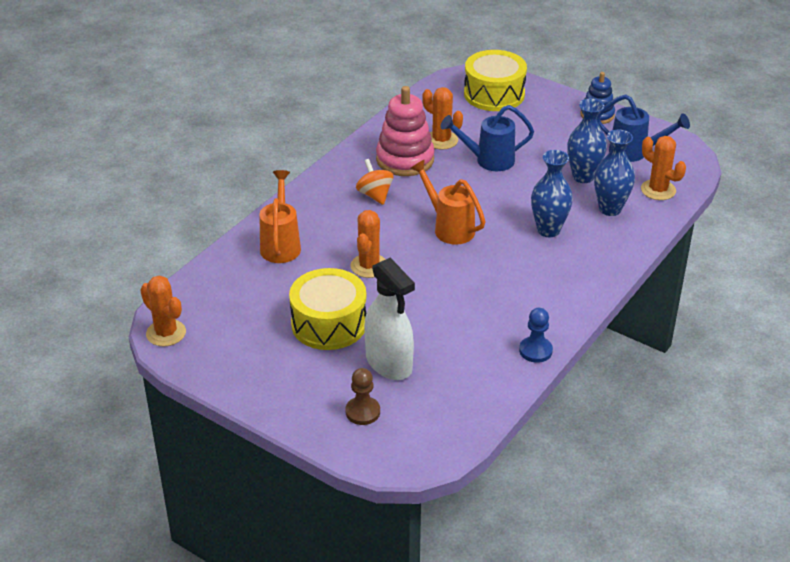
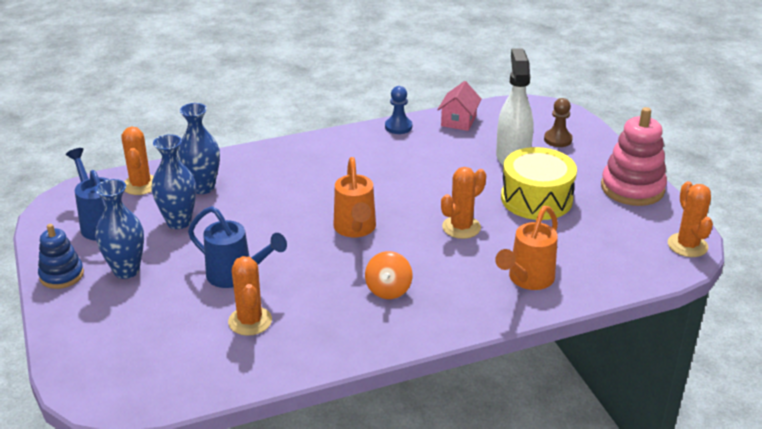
camera: 145 degrees left, 5 degrees down
pink stacking toy [376,86,435,176] -> pink stacking toy moved to [601,107,667,206]
yellow drum [464,50,527,111] -> none
blue vase [531,150,573,238] -> blue vase moved to [95,179,144,279]
none -> pink house [437,81,482,131]

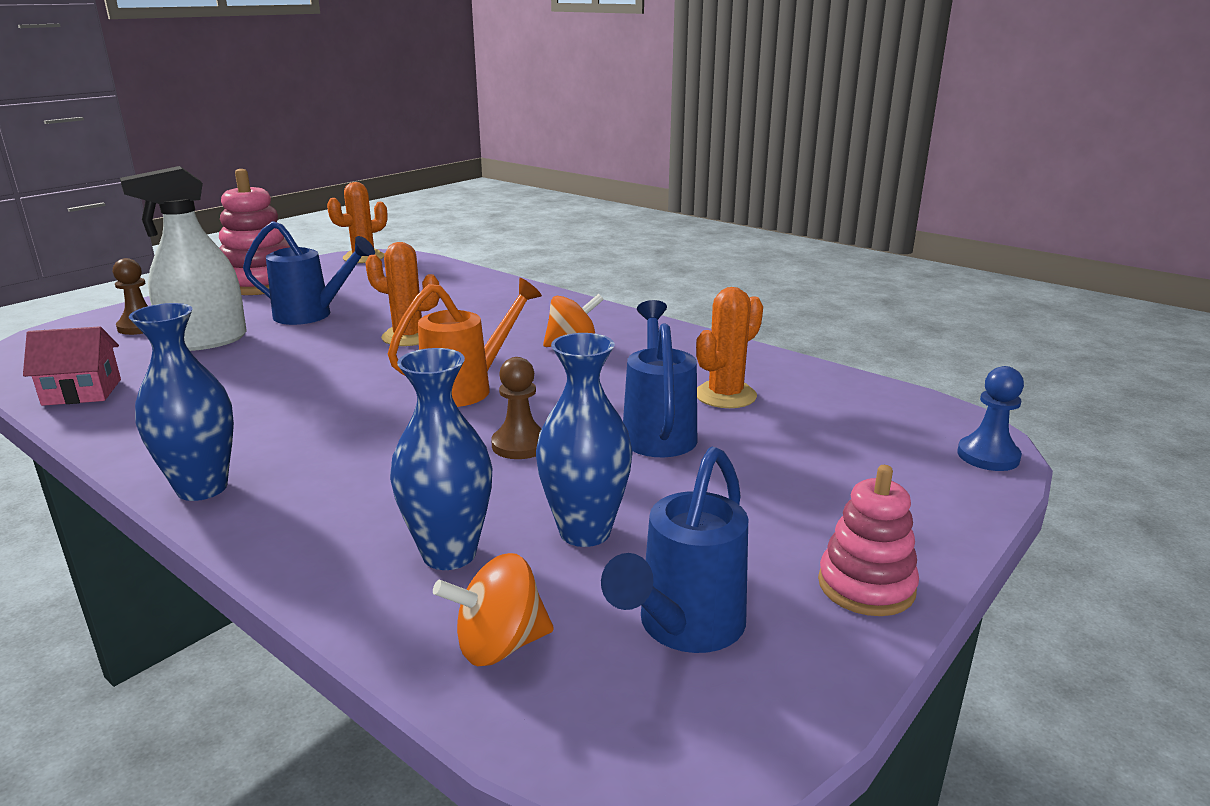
camera: 120 degrees left, 10 degrees down
blue stacking toy [38,224,84,289] -> pink stacking toy [818,465,919,616]
blue vase [95,179,144,279] -> blue vase moved to [129,303,234,501]
orange cactus [121,127,154,195] -> orange spinning top [433,553,554,666]
blue pawn [385,86,412,134] -> blue pawn moved to [957,366,1024,471]
orange watering can [495,206,558,290] -> none
yellow drum [501,147,577,220] -> blue watering can [243,221,375,325]
none -> brown pawn [491,357,542,459]

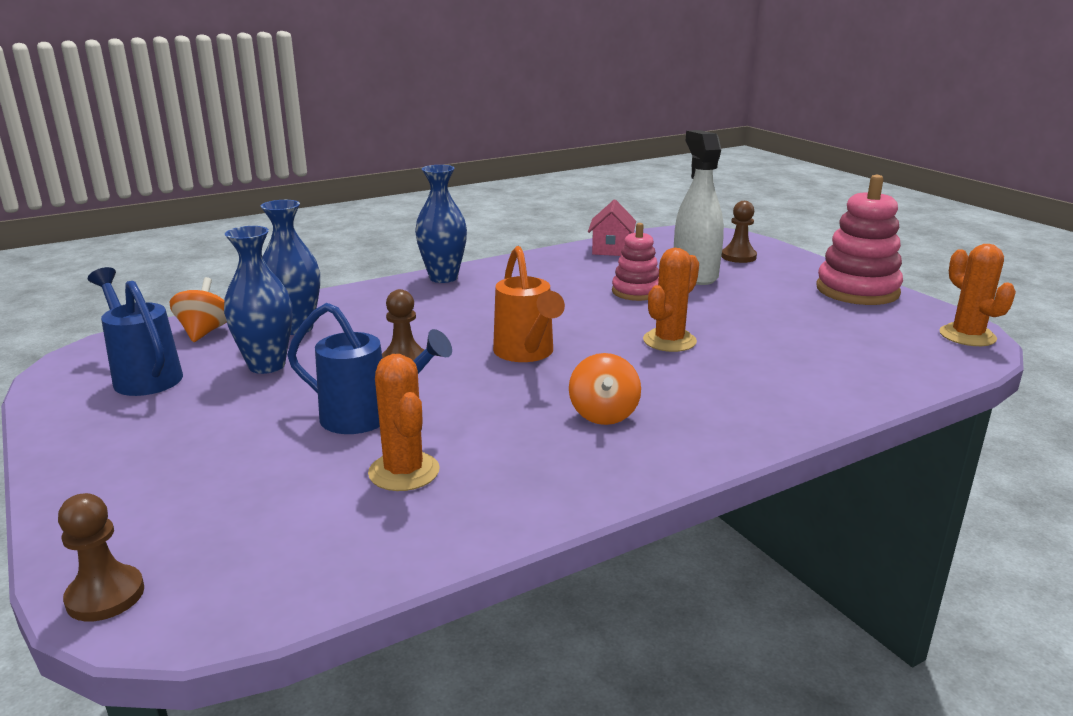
camera: 110 degrees right, 0 degrees up
blue watering can [243,221,375,325] -> none
pink stacking toy [818,465,919,616] -> pink stacking toy moved to [612,223,659,301]
blue pawn [957,366,1024,471] -> brown pawn [58,493,144,621]

